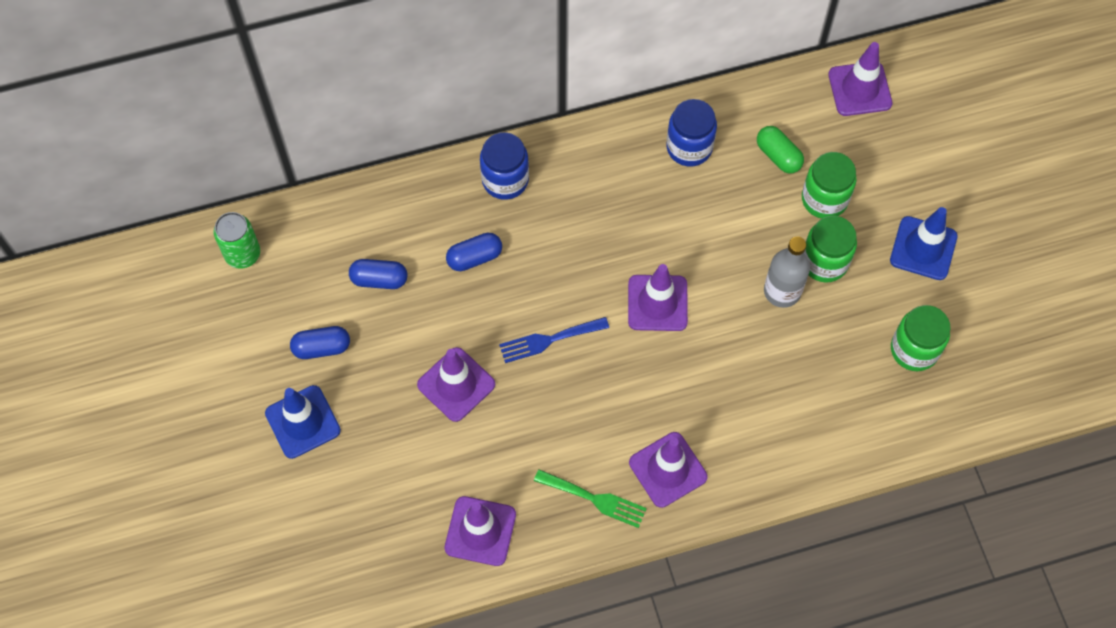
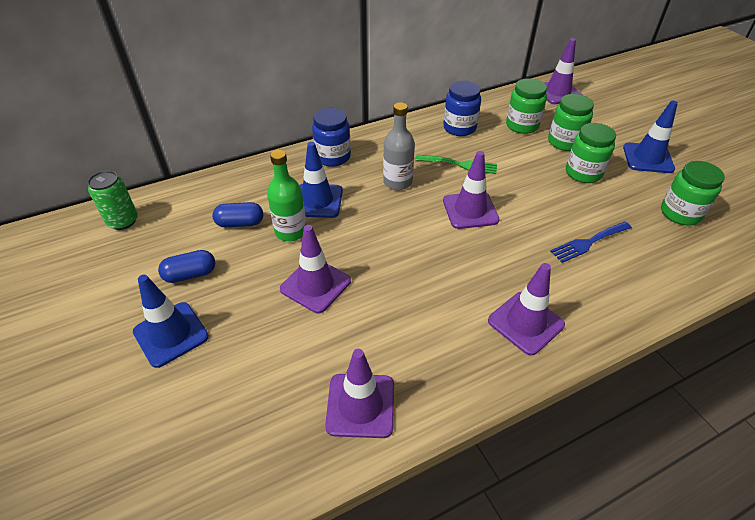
camera: 10 degrees left, 20 degrees down
blue capsule [446,233,502,271] -> blue traffic cone [299,142,343,218]
blue fork [499,317,609,363] -> blue fork moved to [550,222,632,263]
green fork [534,469,647,528] -> green fork moved to [415,155,497,174]
green capsule [757,126,804,173] -> green jar [506,78,547,134]
grey bottle [764,237,810,308] -> grey bottle moved to [383,102,415,190]
none -> green bottle [267,150,306,241]

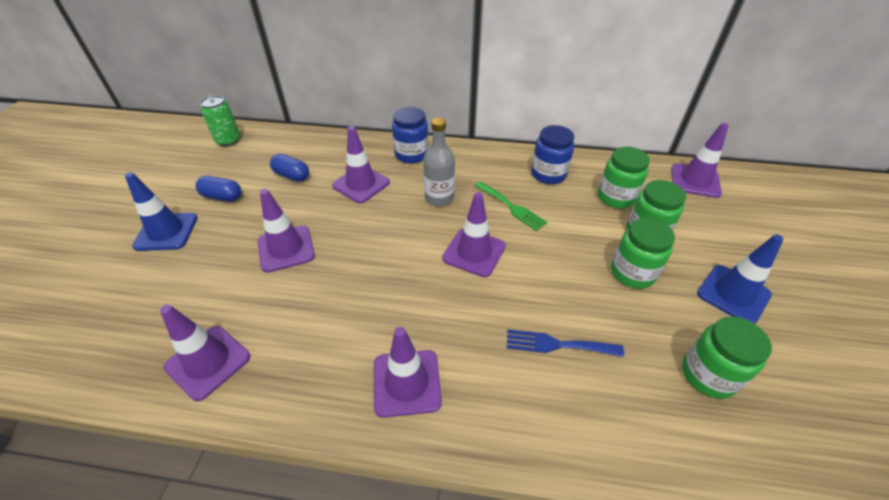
camera: 35 degrees right, 0 degrees up
green bottle [267,150,306,241] -> none
blue traffic cone [299,142,343,218] -> purple traffic cone [332,126,390,203]

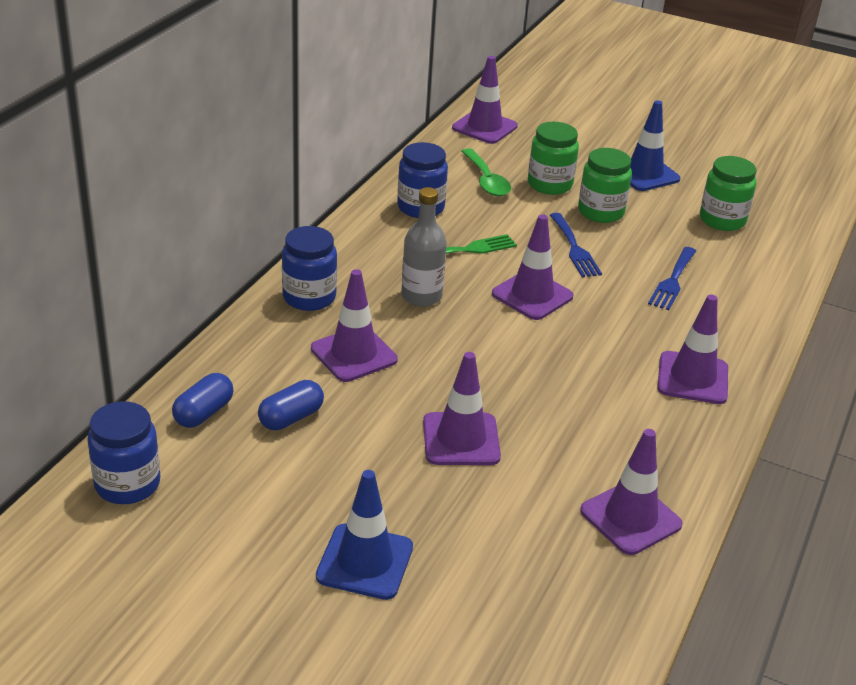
camera: 75 degrees left, 10 degrees down
blue capsule [196,176,241,202] -> blue capsule moved to [172,373,234,428]
green can [200,95,240,147] -> blue jar [87,401,160,504]
green jar [598,147,650,209] -> green spoon [461,148,511,196]
none -> blue fork [550,213,602,277]

